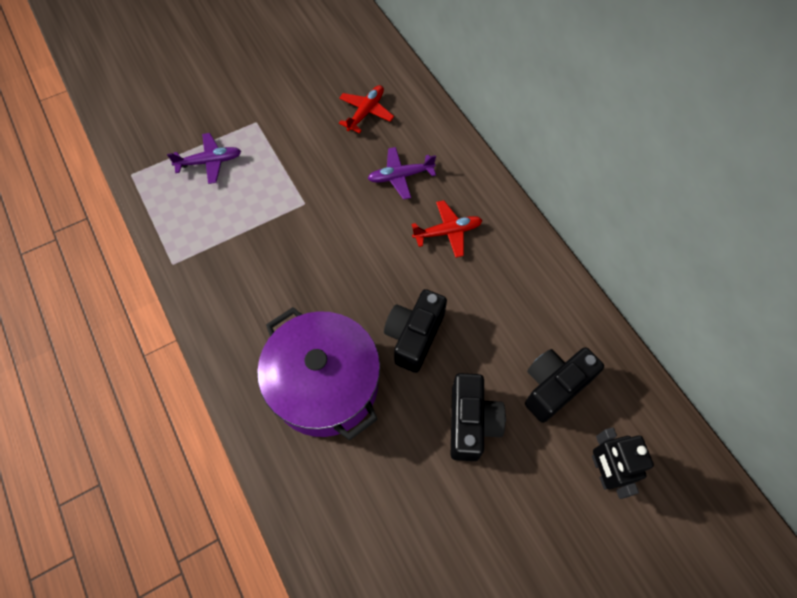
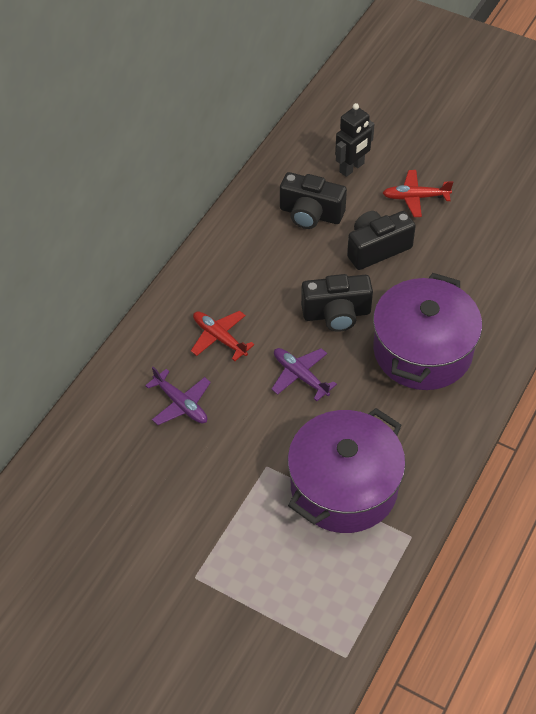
camera: 120 degrees left, 10 degrees down
purple plane [167,133,241,184] -> purple plane moved to [271,348,337,401]
red plane [339,85,394,133] -> red plane moved to [383,170,453,217]
none -> purple pot [288,408,406,533]

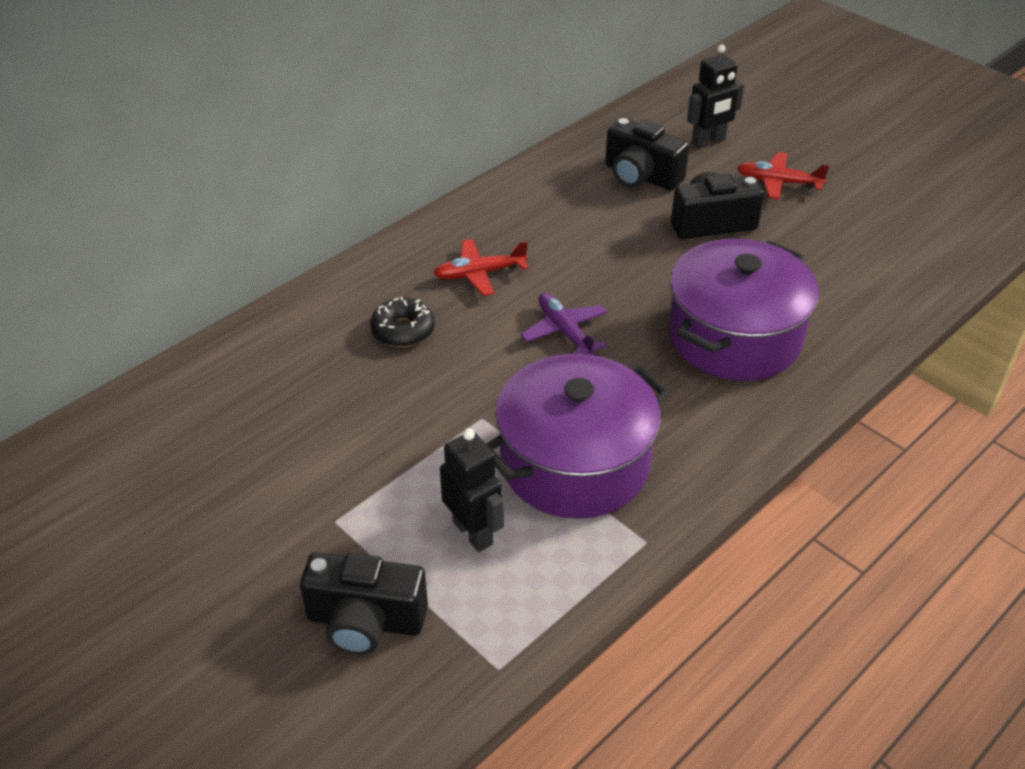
camera: 15 degrees right, 10 degrees down
purple plane [145,367,211,425] -> black donut [370,297,435,347]
red plane [191,311,255,361] -> red plane turned 75 degrees counterclockwise [434,239,529,296]
black camera [301,274,373,332] -> black camera moved to [300,552,428,655]
none -> black robot [440,428,504,552]

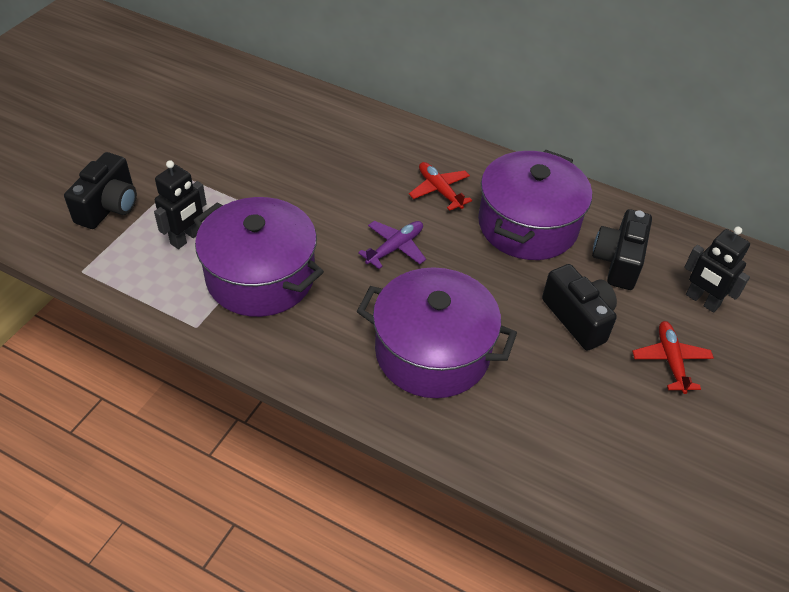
camera: 70 degrees right, 5 degrees up
black camera [300,552,428,655] -> black camera turned 150 degrees counterclockwise [64,152,137,229]
black donut [370,297,435,347] -> none
none -> purple pot [478,150,592,260]

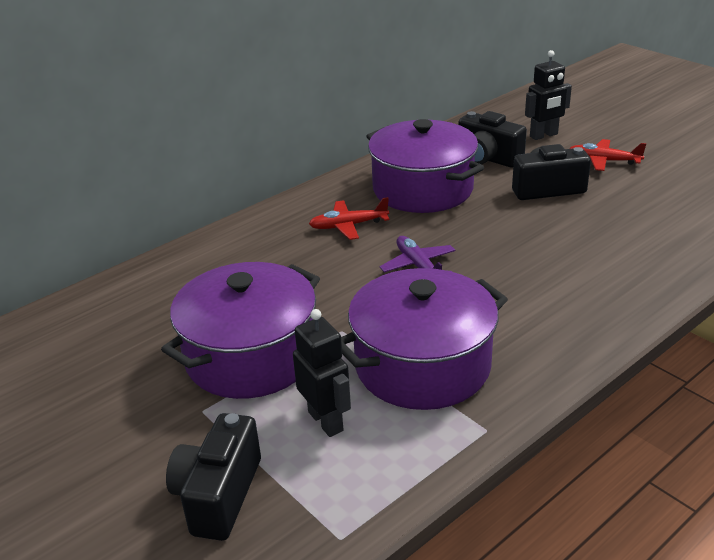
camera: 65 degrees left, 15 degrees down
black camera [64,152,137,229] -> black camera turned 120 degrees counterclockwise [166,413,261,541]
purple pot [357,267,517,398] -> purple pot moved to [161,262,320,399]

